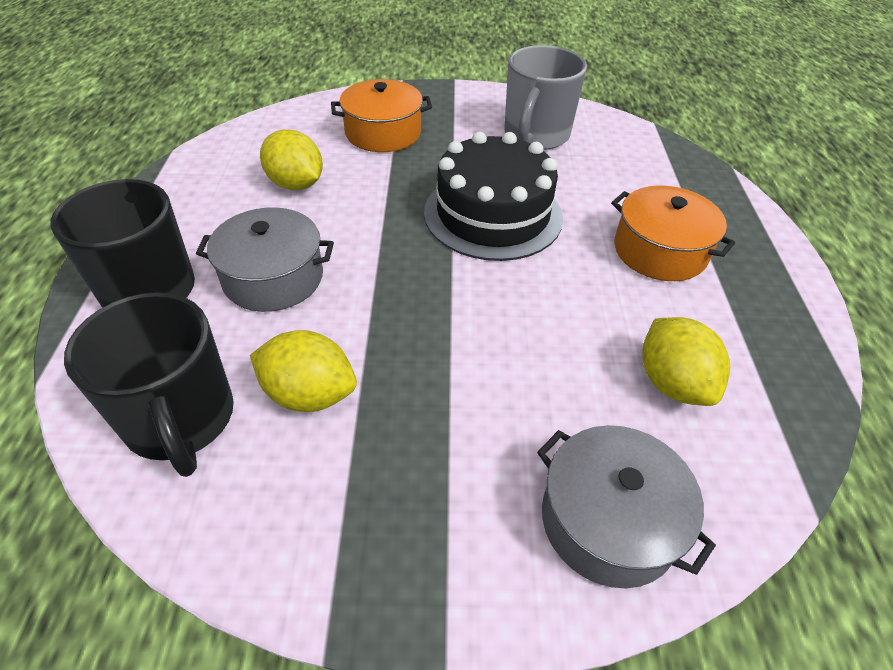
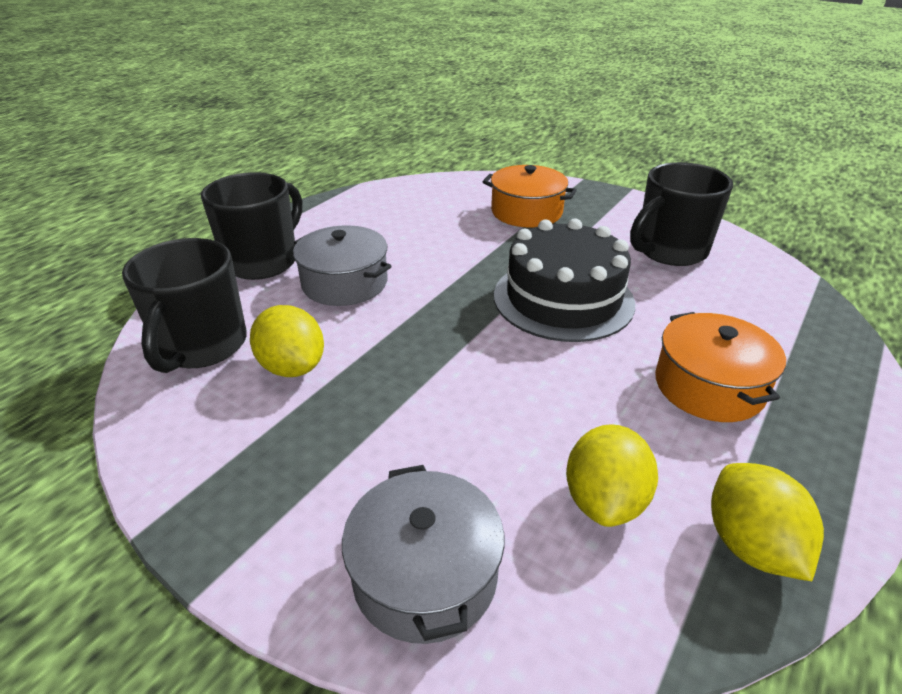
camera: 35 degrees right, 10 degrees down
yellow lemon [260,129,323,190] -> yellow lemon moved to [711,463,824,581]
grey mug [505,45,587,150] -> black mug [630,162,733,266]

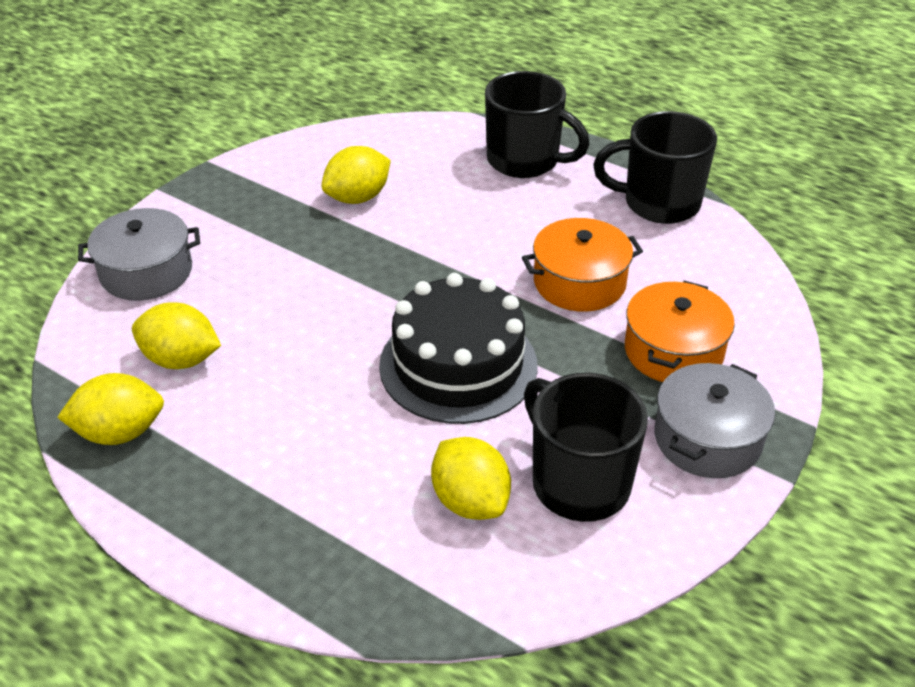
camera: 90 degrees right, 5 degrees up
black mug [122,238,247,373] -> black mug moved to [593,111,717,224]
grey pot [293,225,392,306] -> grey pot moved to [655,363,775,478]
orange pot [655,312,786,422] -> orange pot moved to [522,218,643,312]
none -> yellow lemon [431,437,511,520]

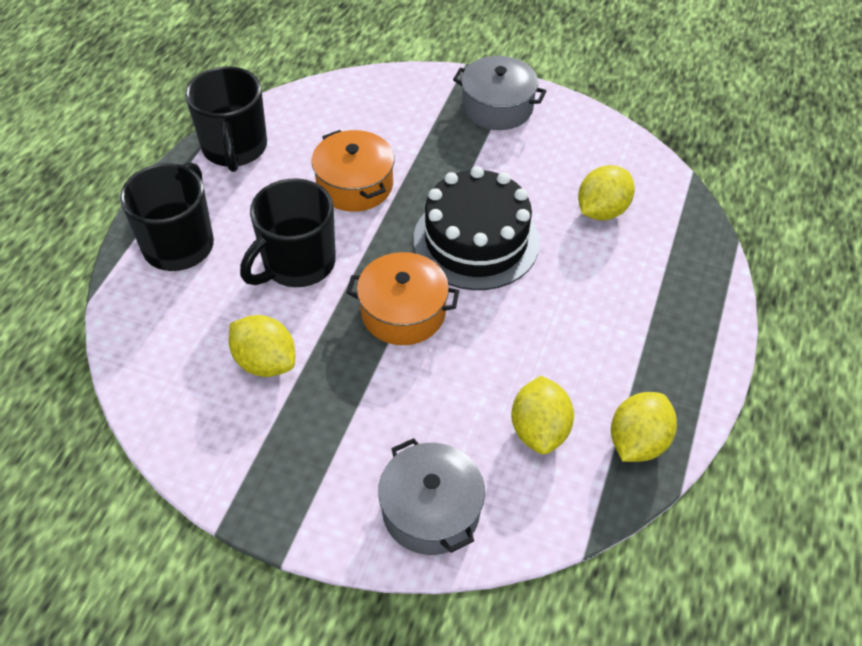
camera: 105 degrees left, 10 degrees up
yellow lemon [57,373,164,445] -> yellow lemon turned 60 degrees clockwise [611,392,677,462]
black mug [524,373,648,522] -> black mug moved to [240,178,336,287]
orange pot [625,281,735,382] -> orange pot moved to [346,252,459,345]

